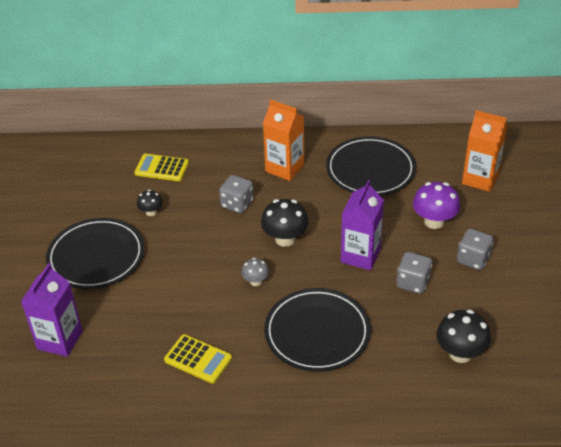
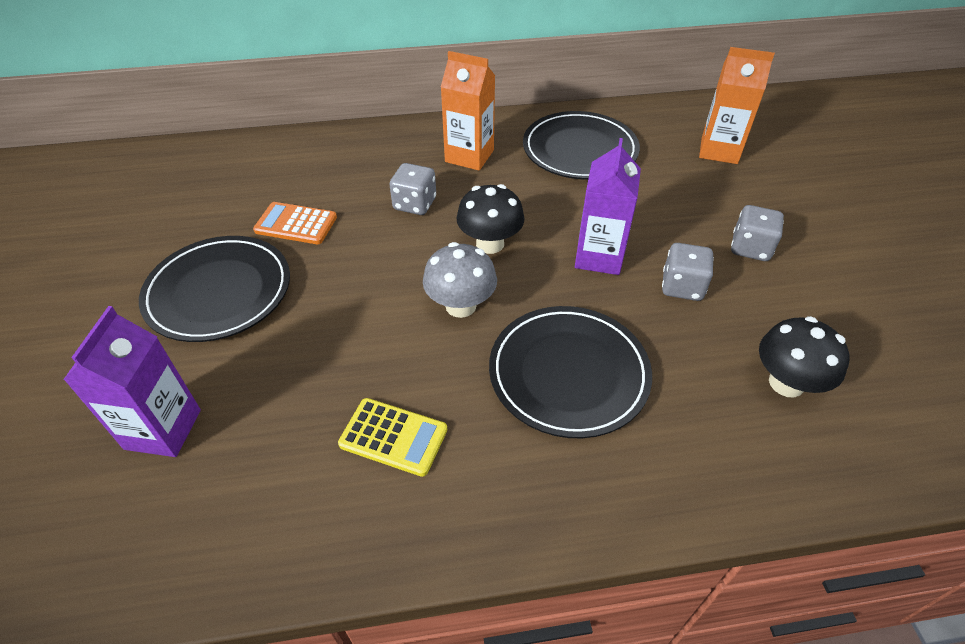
camera: 10 degrees left, 5 degrees up
yellow calculator [134,154,189,181] -> none
black mushroom [137,190,163,216] -> orange calculator [253,202,337,244]
grey mushroom [241,258,269,286] -> grey mushroom [423,242,497,318], size x1.77
purple mushroom [413,182,460,229] -> none

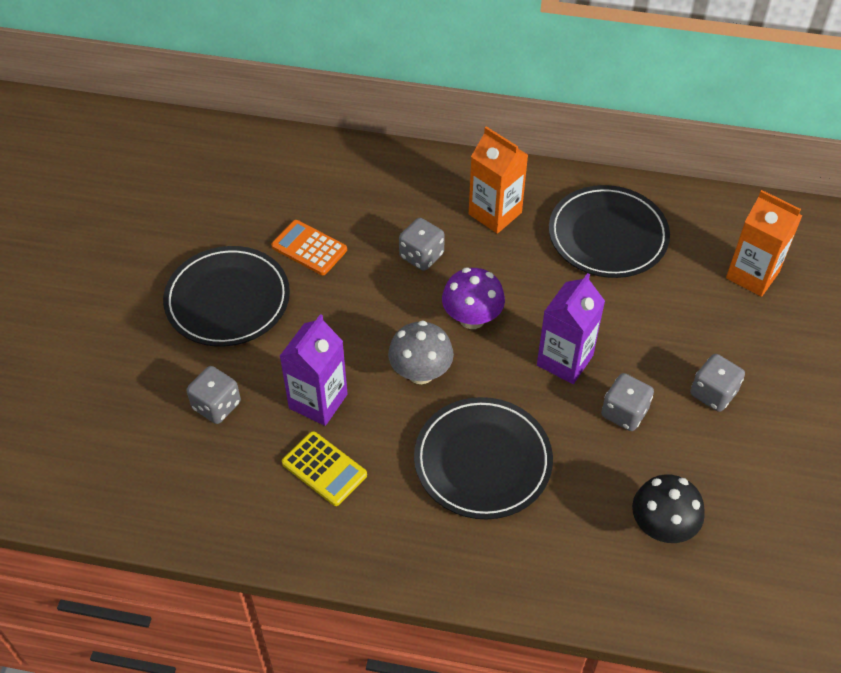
camera: 20 degrees right, 5 degrees up
purple carton [63,306,201,457] -> purple carton moved to [280,314,348,426]
black mushroom [456,184,524,254] -> purple mushroom [442,268,505,329]
none -> grey dice [187,366,241,424]

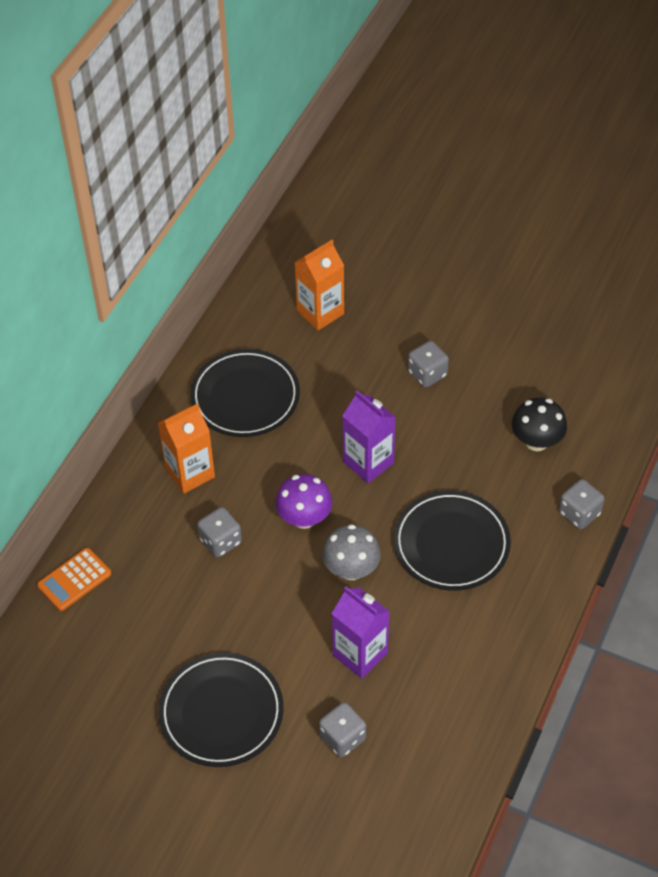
camera: 75 degrees left, 0 degrees up
orange calculator [271,220,347,275] -> orange calculator moved to [37,548,111,611]
yellow calculator [282,431,367,506] -> none
grey dice [601,373,654,431] -> grey dice moved to [559,479,605,529]

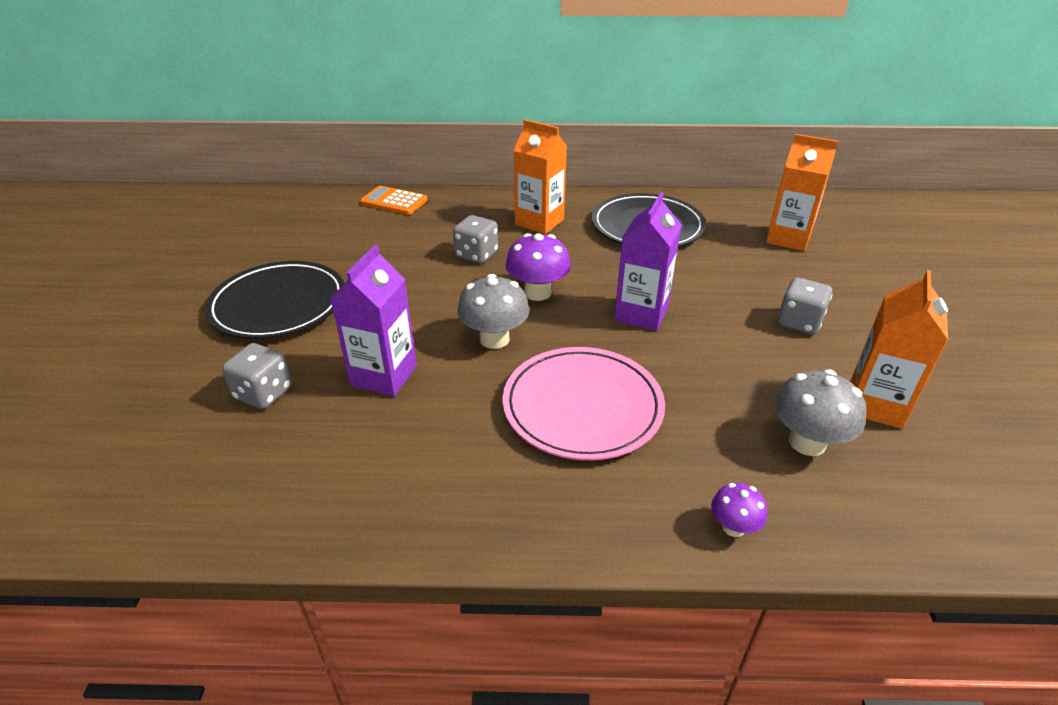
camera: 65 degrees right, 15 degrees down
black plate [393,490,511,591] -> pink plate [502,347,665,460]
black mushroom [512,398,567,451] -> grey mushroom [774,369,867,456]
grey dice [559,479,605,529] -> purple mushroom [711,483,767,537]
none -> orange carton [850,270,948,429]

